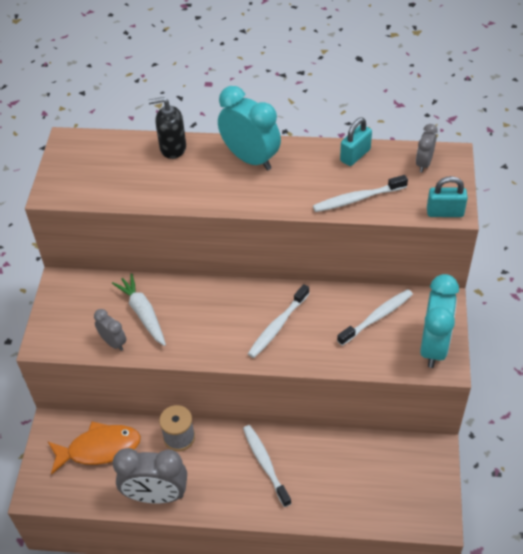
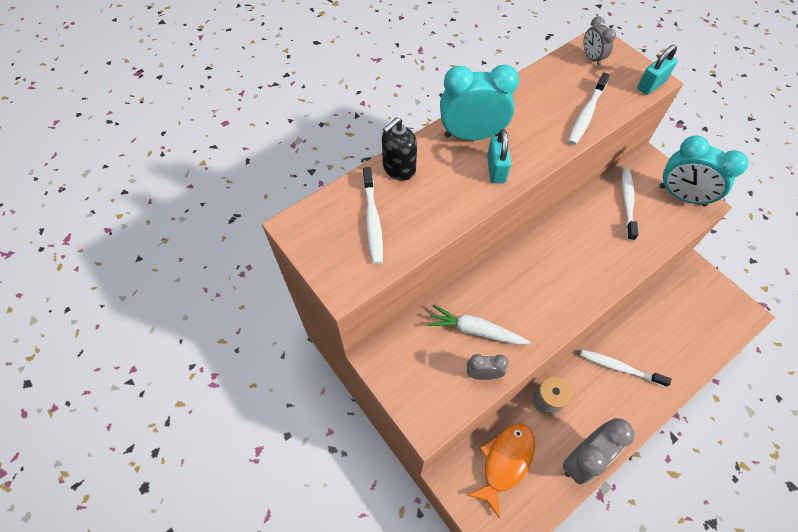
camera: 45 degrees left, 10 degrees up
white toothbrush [248,284,310,358] -> white toothbrush moved to [363,167,383,265]
turquoise padlock [340,118,372,166] -> turquoise padlock moved to [487,129,511,183]
turquoise clock [420,274,459,368] -> turquoise clock turned 150 degrees clockwise [659,135,749,206]

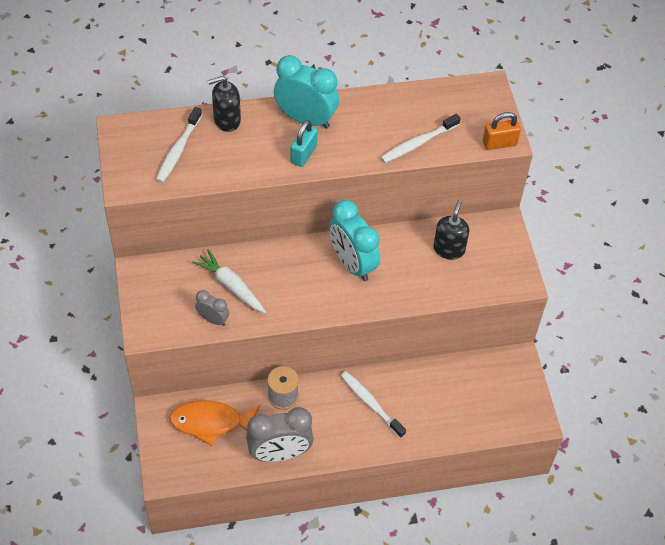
camera: 25 degrees right, 5 degrees down
orange fish [467,423,535,518] -> orange fish turned 150 degrees counterclockwise [169,400,260,446]
grey clock [584,16,616,66] -> none
white toothbrush [622,168,638,241] -> black soap dispenser [433,200,469,259]
turquoise padlock [637,45,678,95] -> orange padlock [483,112,521,150]
turquoise clock [659,135,749,206] -> turquoise clock moved to [329,200,380,281]

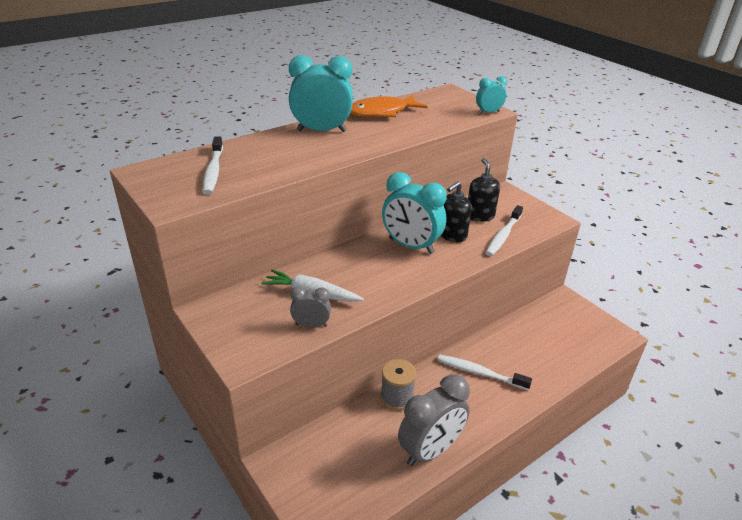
camera: 25 degrees left, 20 degrees down
orange fish [169,400,260,446] -> orange fish moved to [350,95,428,117]
black soap dispenser [208,76,241,132] -> black soap dispenser moved to [441,181,472,242]
turquoise padlock [291,120,318,167] -> none
white toothbrush [381,114,461,163] -> white toothbrush moved to [486,205,523,256]
orange padlock [483,112,521,150] -> turquoise clock [476,76,507,114]

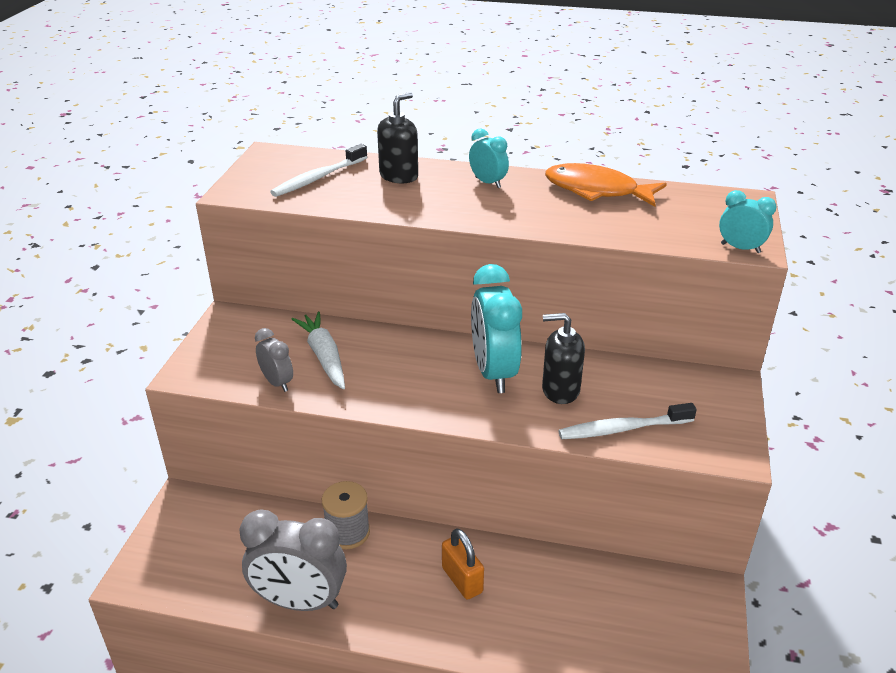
camera: 50 degrees right, 0 degrees up
turquoise clock [289,55,353,132] -> turquoise clock [469,129,509,188], size x0.52
white toothbrush [438,355,532,390] -> orange padlock [442,528,484,600]
black soap dispenser [468,158,500,222] -> black soap dispenser moved to [377,92,418,183]

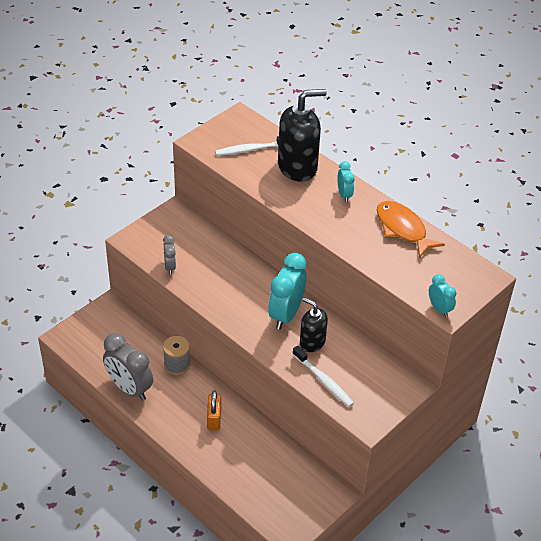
camera: 30 degrees right, 10 degrees up
white carrot [292,312,345,389] -> none
black soap dispenser [377,92,418,183] -> black soap dispenser [278,89,327,182], size x1.70
white toothbrush [558,403,697,439] -> white toothbrush turned 150 degrees counterclockwise [293,346,354,407]

